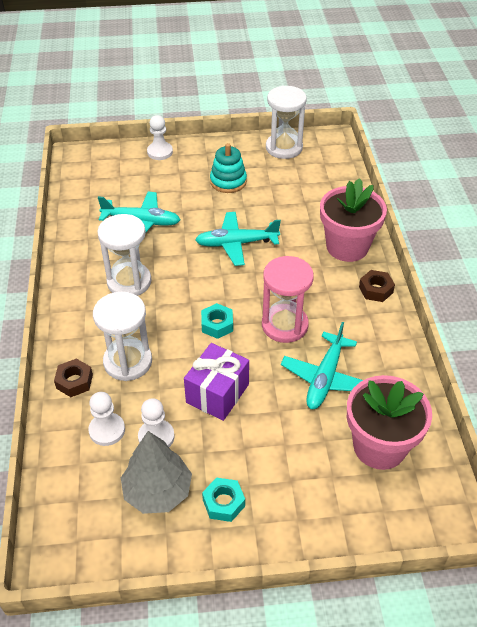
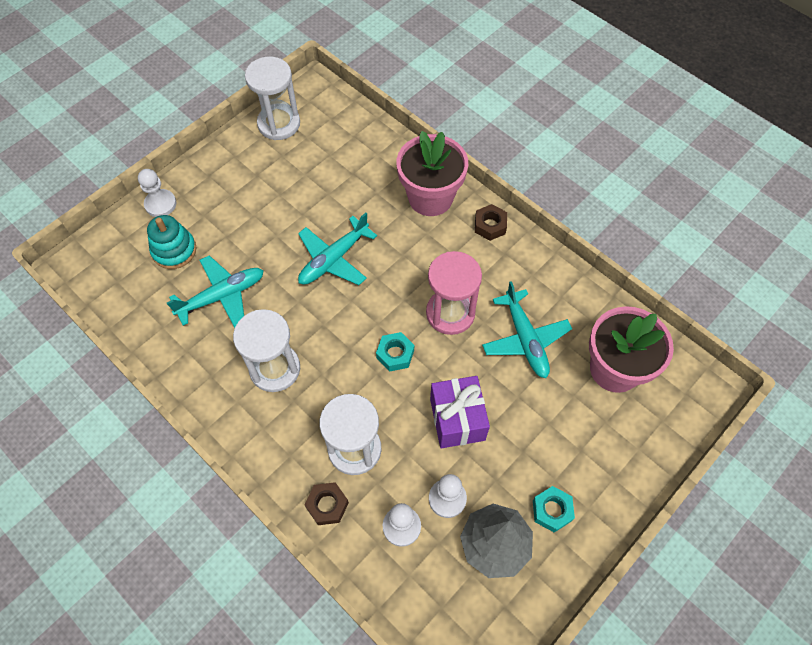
camera: 40 degrees left, 15 degrees up
turquoise stacking toy [210,143,247,193] -> turquoise stacking toy moved to [147,215,196,269]

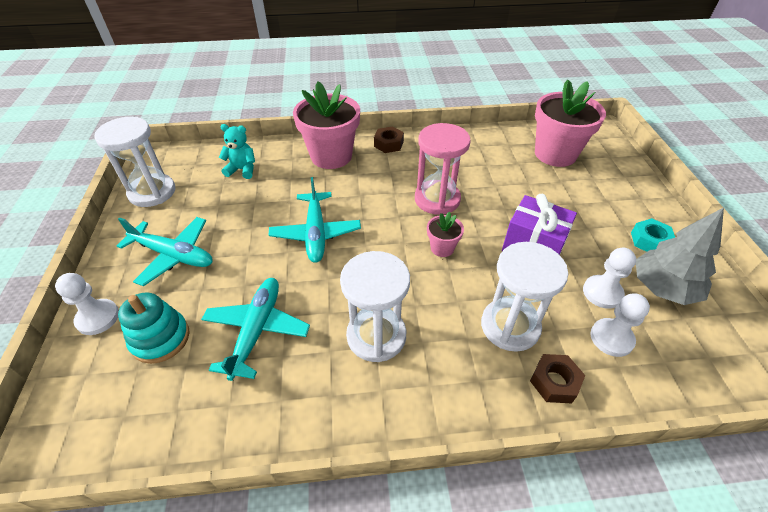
camera: 50 degrees left, 15 degrees down
turquoise nut [376,332,414,372] -> pink flower pot [427,212,464,257]
turquoise plane [482,281,572,378] -> turquoise plane moved to [116,217,213,286]
none -> turquoise teddy bear [219,124,255,179]

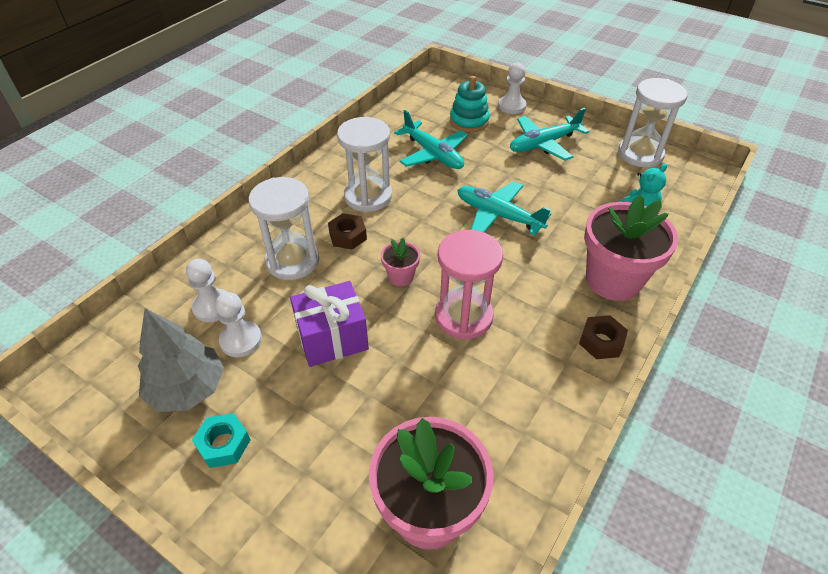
camera: 130 degrees right, 0 degrees up
brown nut [530,354,585,403] -> brown nut moved to [328,213,367,250]

